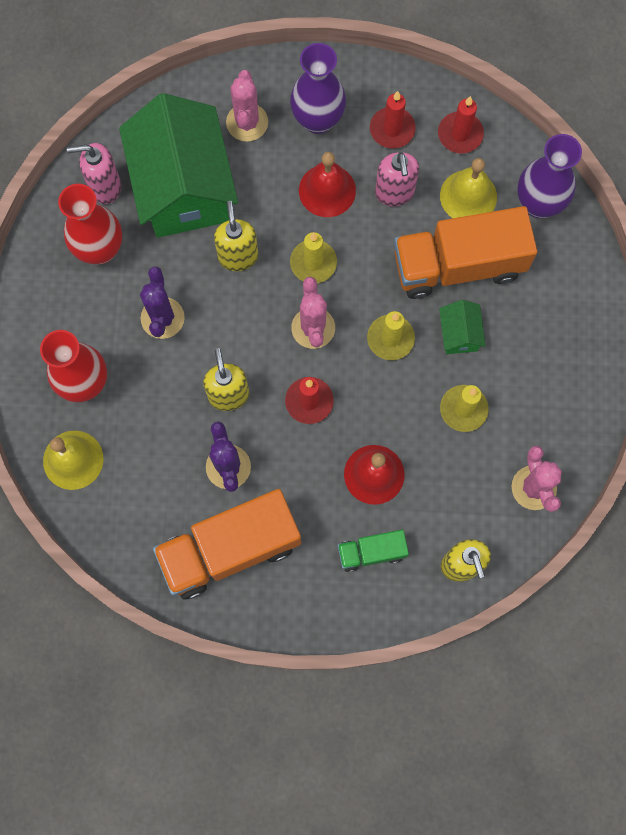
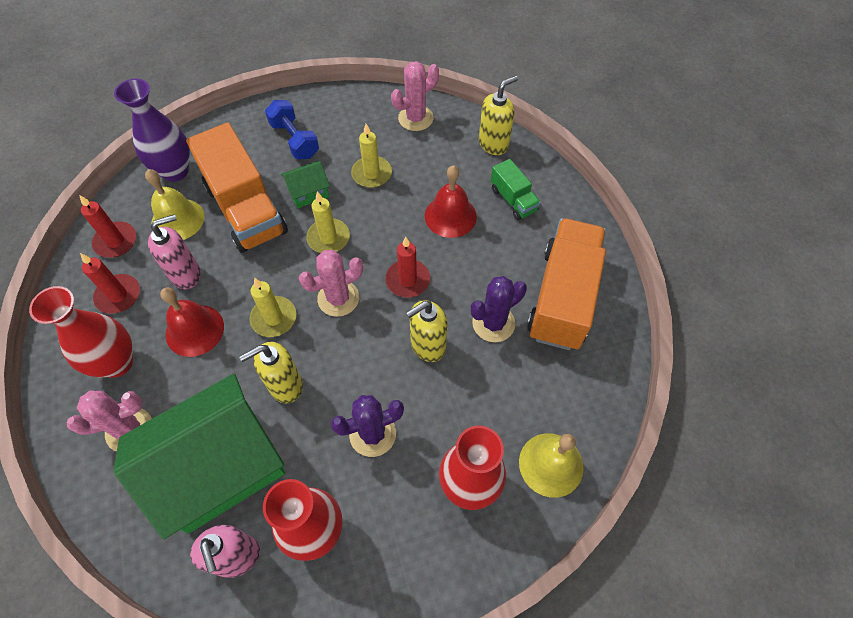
camera: 110 degrees left, 15 degrees down
orange truck [153,489,301,599] -> orange truck turned 120 degrees counterclockwise [527,218,606,350]
purple vase [290,43,346,134] -> red vase [29,286,133,378]
none -> blue dumbbell [265,100,319,159]

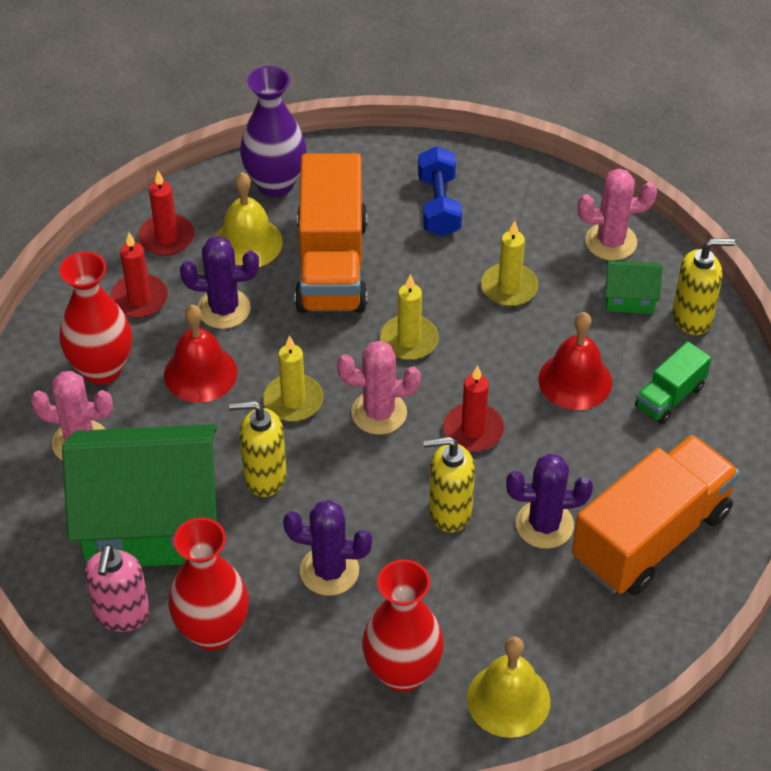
camera: 30 degrees right, 10 degrees down
pink soap dispenser [148,214,201,289] -> purple cactus [180,236,259,329]
green house [281,161,330,209] -> green house moved to [605,260,662,314]
green truck [491,159,541,220] -> green truck turned 45 degrees clockwise [635,341,711,424]

